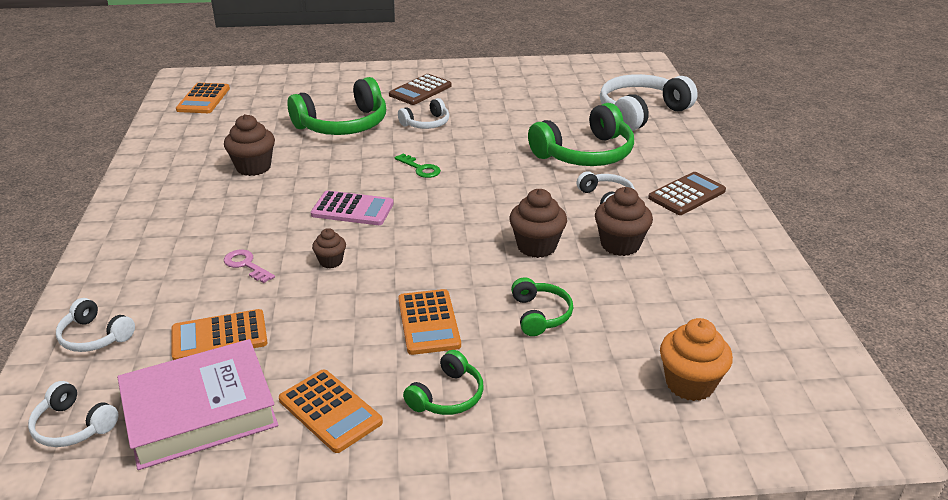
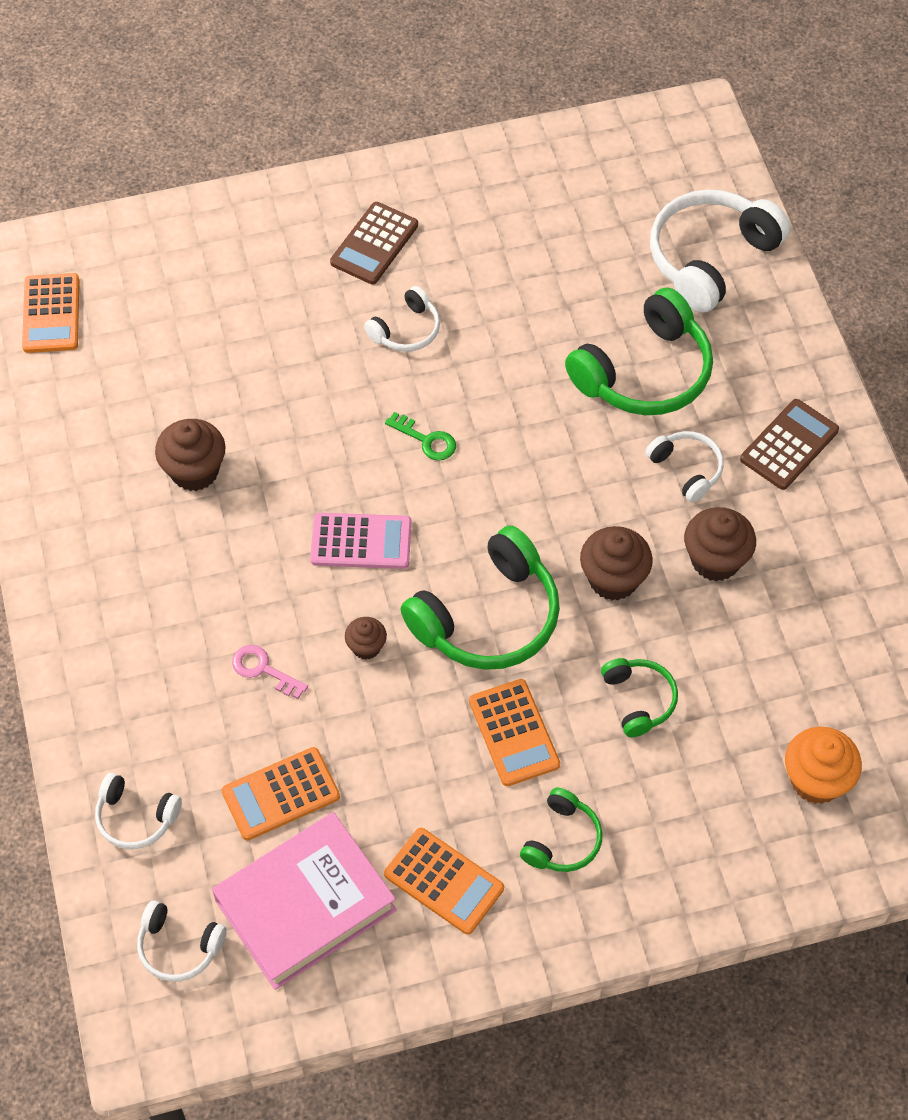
camera: 10 degrees left, 25 degrees up
green headphones [288,77,386,135] -> green headphones moved to [400,526,560,670]

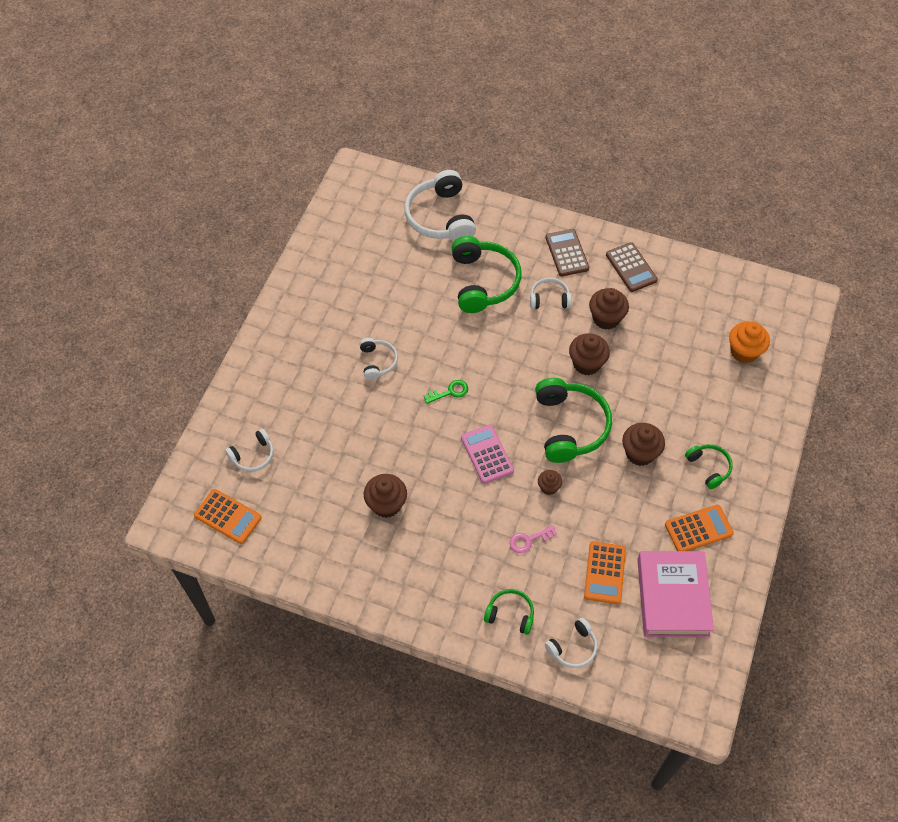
camera: 55 degrees left, 0 degrees up
white headphones [137,900,227,982] -> white headphones moved to [225,429,274,472]
pink calculator [310,513,412,569] -> pink calculator turned 60 degrees counterclockwise [461,425,514,484]
brown calculator [330,202,418,284] -> brown calculator moved to [606,242,658,292]
orange calculator [469,679,560,786] -> brown cupcake [622,423,665,466]
green headphones [601,658,678,737] -> green headphones moved to [484,589,534,635]

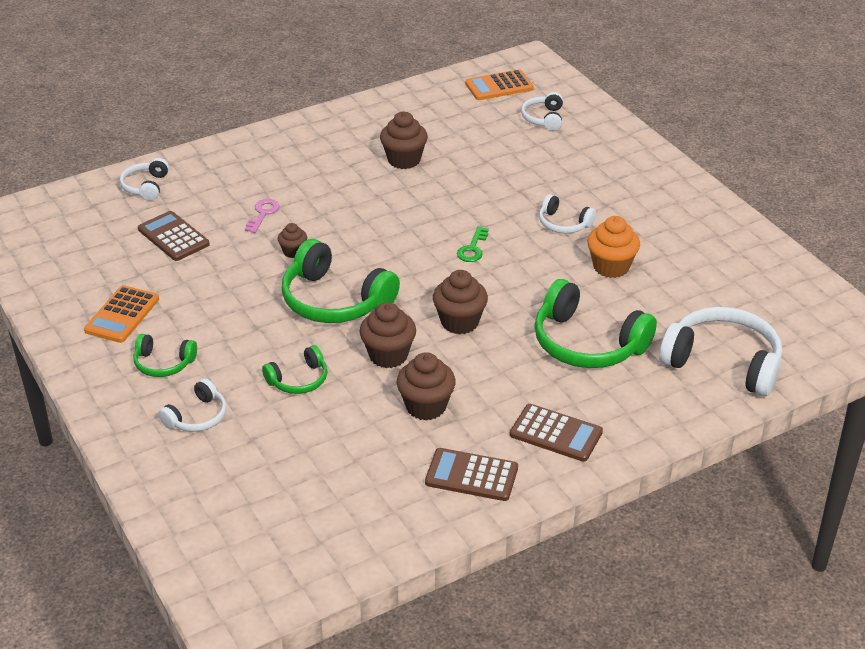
camera: 130 degrees right, 20 degrees down
pink calculator [461,425,514,484] -> none
green headphones [484,589,534,635] -> green headphones moved to [262,345,327,394]
white headphones [530,278,572,309] -> white headphones moved to [158,379,226,432]
orange calculator [584,541,626,604] -> brown calculator [138,211,210,261]
brown cupcake [622,423,665,466] -> brown cupcake moved to [433,270,488,334]
pink book [637,551,714,637] -> none
orange cupcake [729,322,770,364] -> orange cupcake moved to [587,216,640,278]

